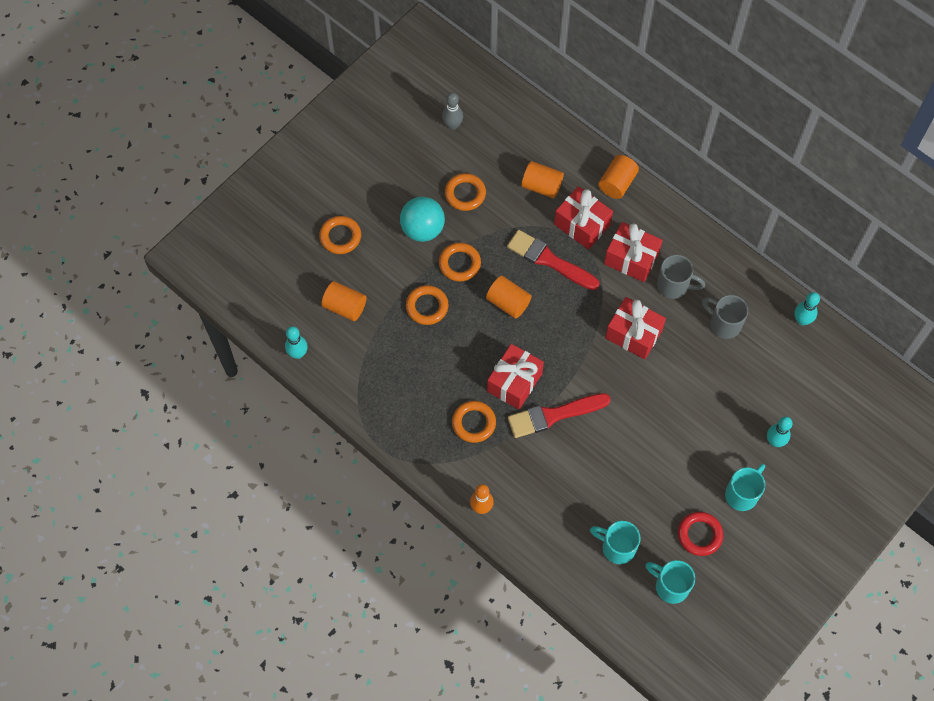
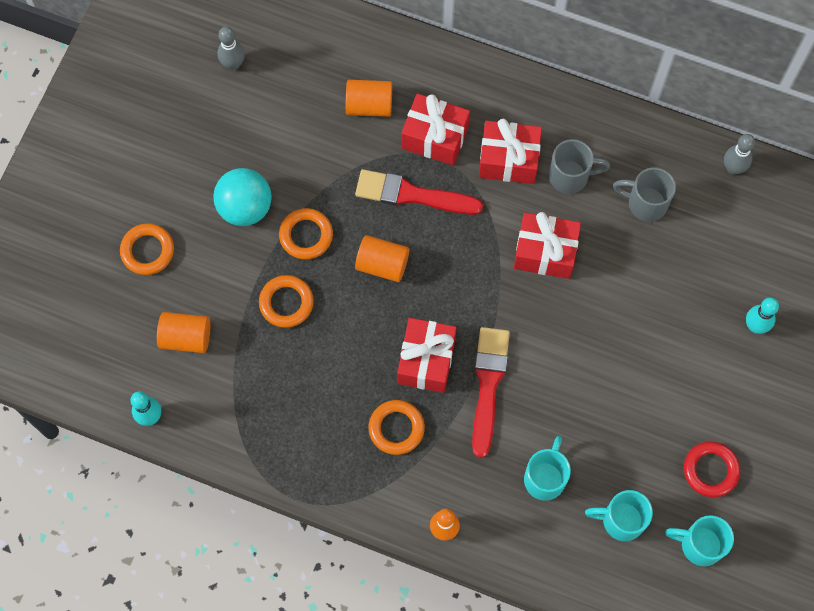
camera: 20 degrees left, 5 degrees up
orange ring [445,173,486,211] -> none
red brush [508,393,611,438] -> red brush turned 135 degrees clockwise [472,327,510,458]
orange cylinder [598,155,639,199] -> none
turquoise mug [725,464,765,511] -> turquoise mug moved to [524,436,571,501]
turquoise bowling pin [795,292,820,325] -> grey bowling pin [724,134,755,174]

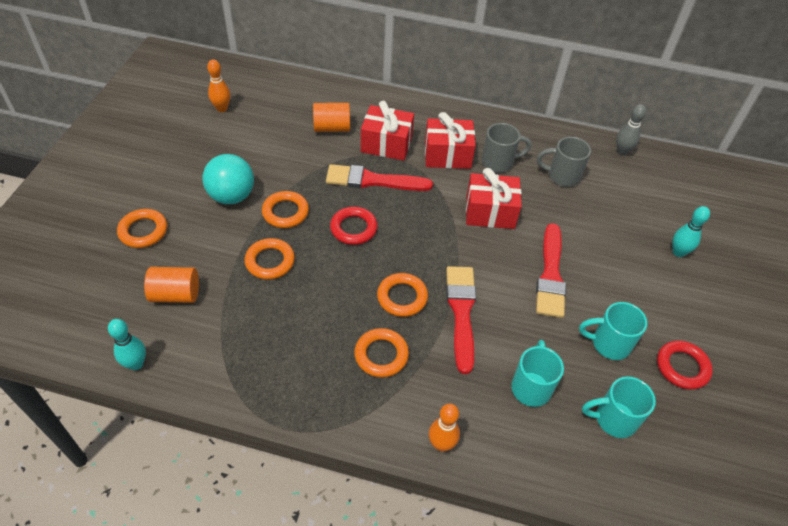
camera: 10 degrees left, 20 degrees down
grey bowling pin [218,26,245,70] -> orange bowling pin [207,60,230,112]
orange cylinder [355,235,410,282] -> red ring [330,207,378,245]
red gift [397,318,457,393] -> orange ring [377,273,428,317]
turquoise mug [665,515,734,566] -> turquoise mug moved to [579,302,647,360]
none -> red brush [536,223,566,318]

